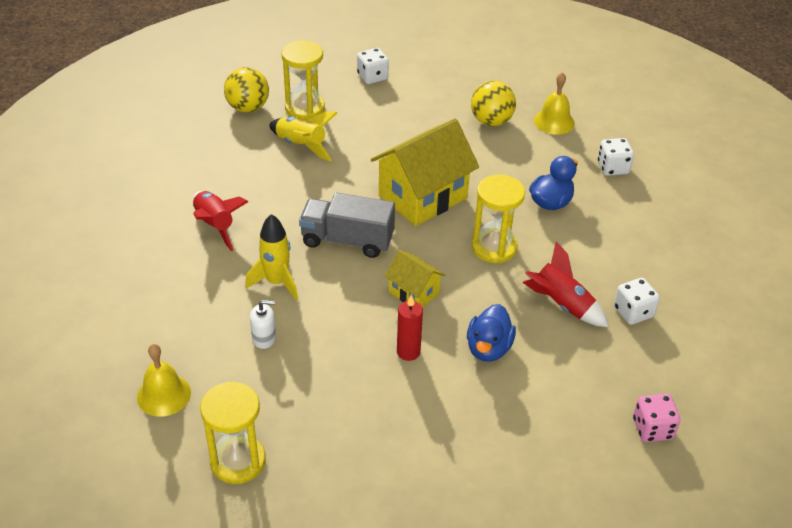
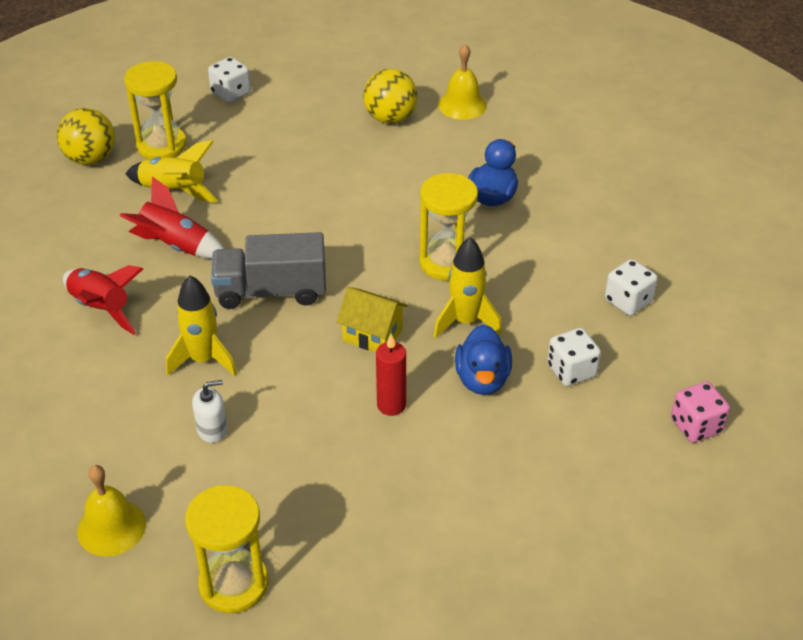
camera: 15 degrees left, 0 degrees up
yellow house [371,119,479,226] -> none
red rocket [522,241,609,327] -> red rocket moved to [120,176,224,259]
white dice [598,138,634,176] -> white dice moved to [547,328,601,386]
none -> yellow rocket [433,237,502,339]

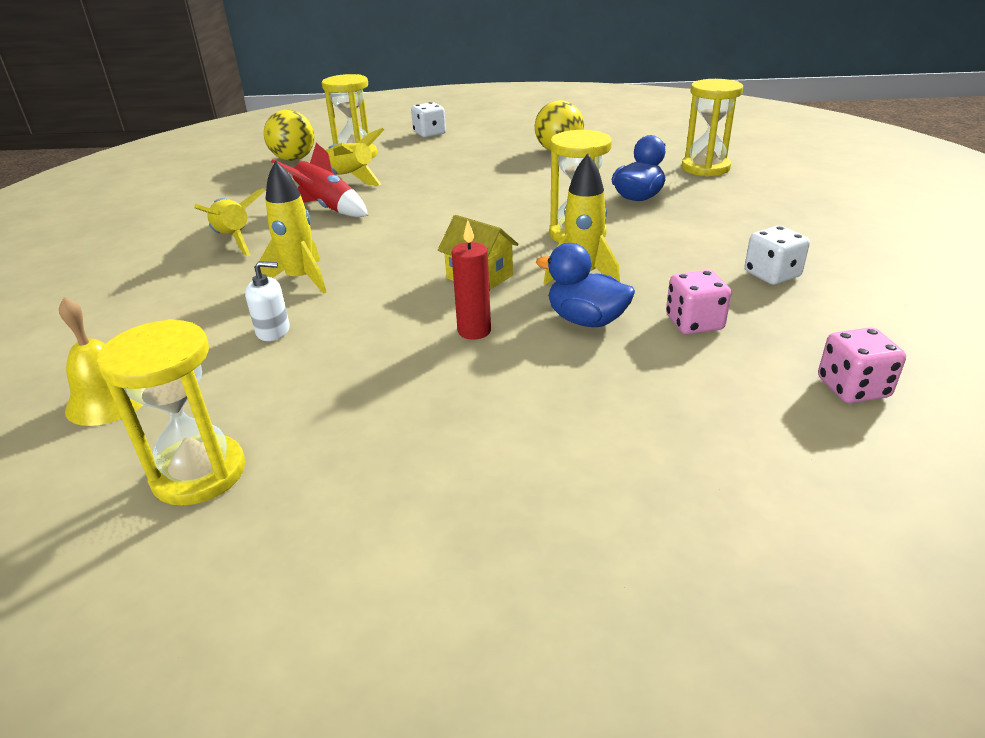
camera: 15 degrees right, 10 degrees down
red rocket [63,265,143,335] -> yellow rocket [194,188,265,256]
grey truck [211,232,326,309] -> none
yellow bell [438,44,487,120] -> none
blue duck [455,324,512,395] -> blue duck turned 105 degrees clockwise [536,243,635,327]
white dice [547,328,601,386] -> pink dice [666,270,731,334]
none -> yellow hourglass [682,79,743,177]

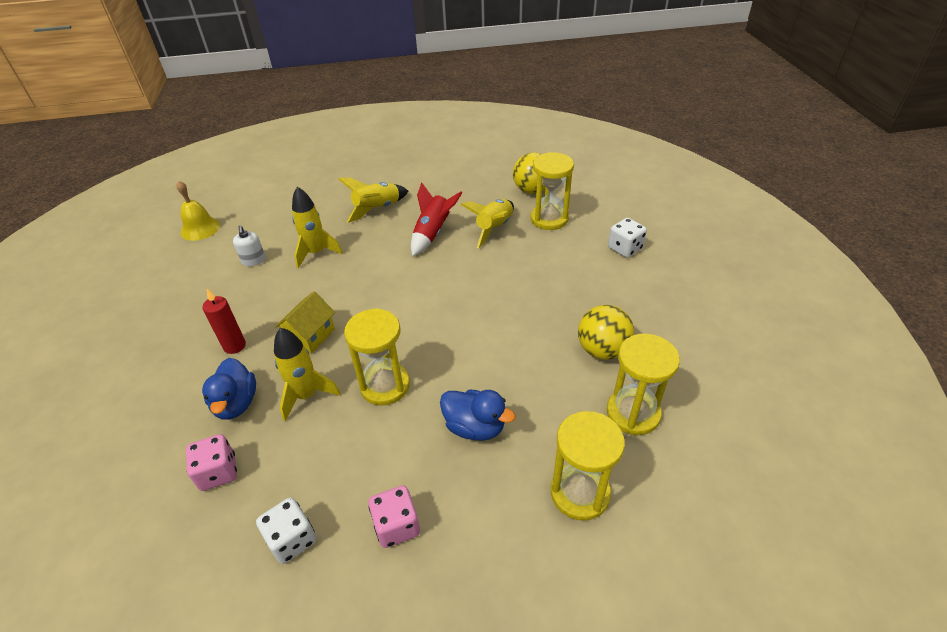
camera: 80 degrees right, 10 degrees up
yellow hourglass [97,319,245,506] -> yellow hourglass moved to [607,334,680,435]
blue duck [536,243,635,327] -> blue duck turned 150 degrees clockwise [202,358,256,420]
pink dice [818,327,906,403] -> pink dice moved to [368,485,420,548]

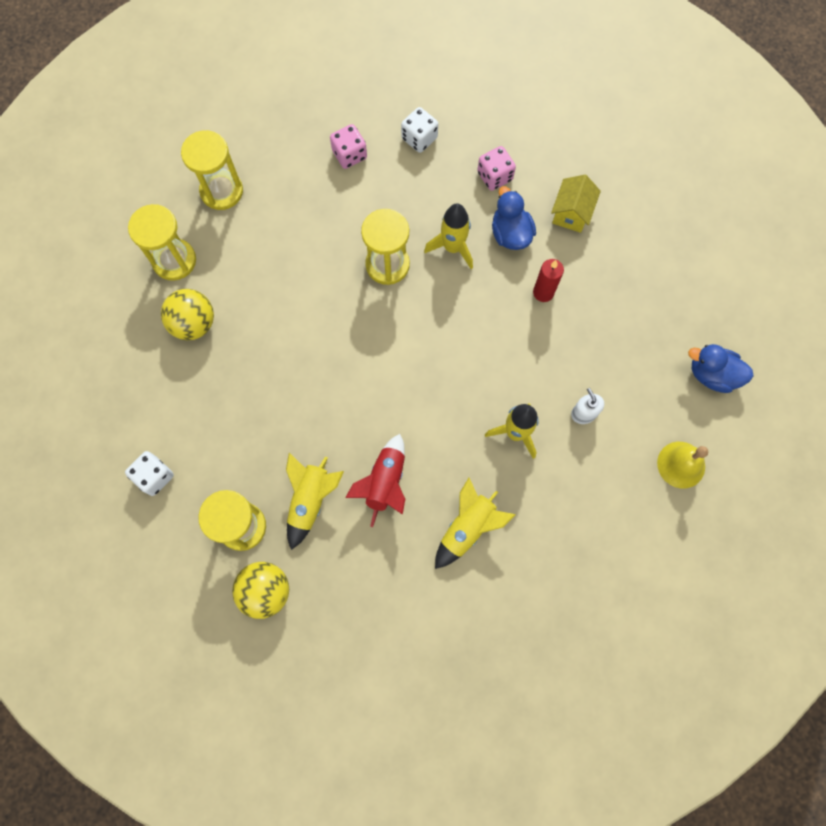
camera: 170 degrees right, 30 degrees up
yellow house [275,291,335,354] -> yellow house moved to [551,175,601,233]
blue duck [440,390,516,441] -> blue duck moved to [688,344,753,393]

